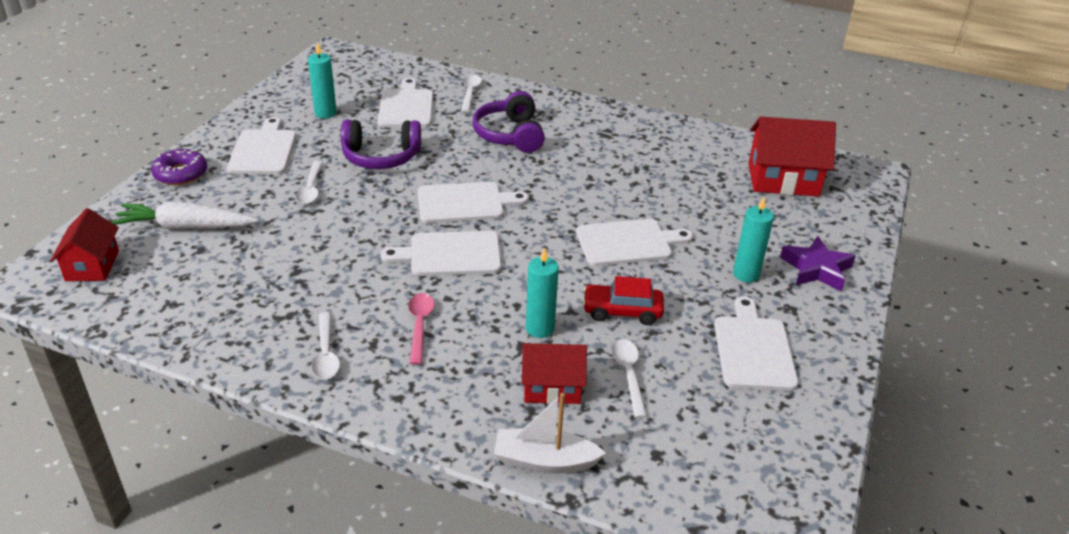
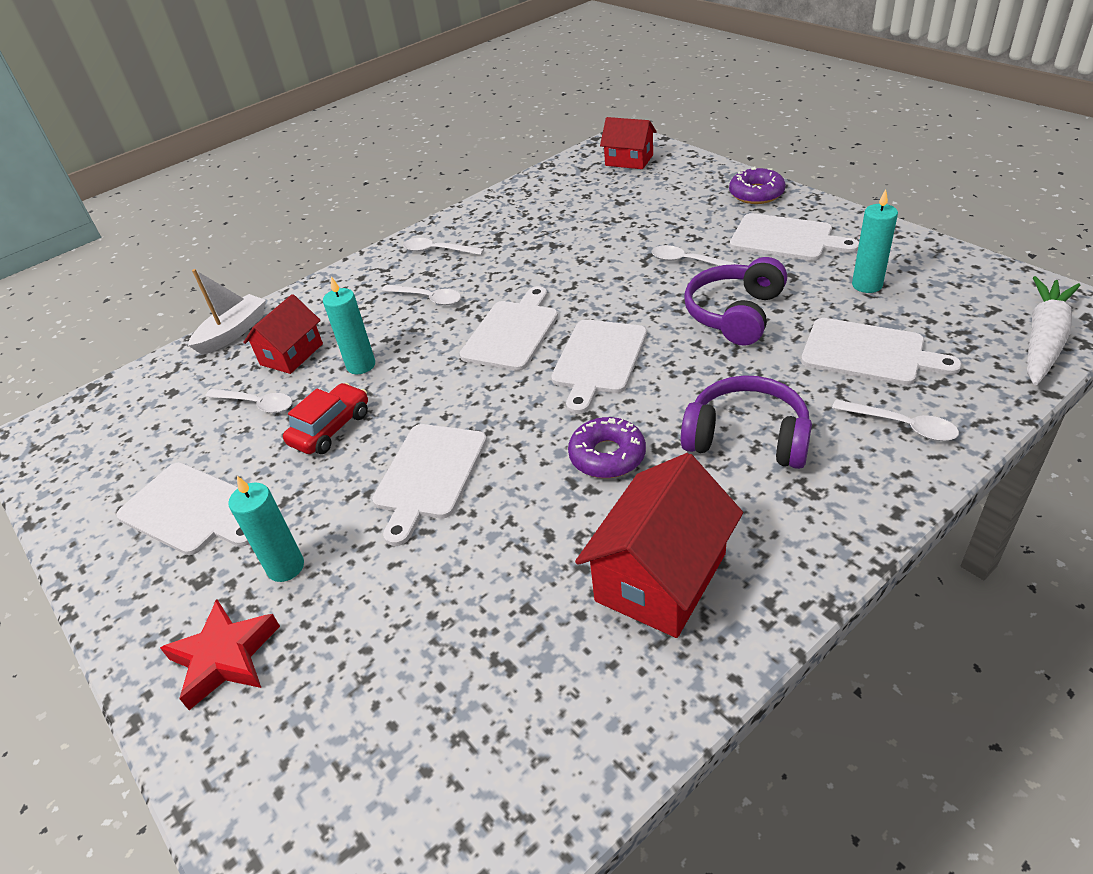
camera: 125 degrees right, 5 degrees up
white carrot [111,202,258,229] -> white carrot moved to [1027,276,1081,385]
pink spoon [408,293,434,365] -> white spoon [382,285,461,305]
red house [748,117,836,197] -> red house moved to [575,453,743,638]
purple star [780,236,855,292] -> red star [160,599,280,710]
none -> purple donut [568,417,646,478]

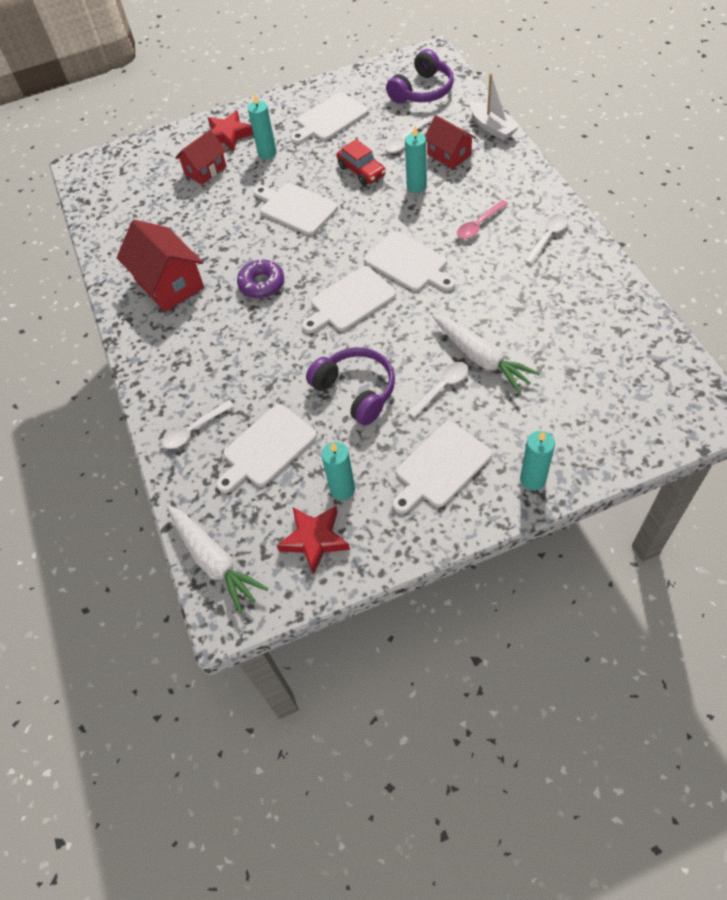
camera: 110 degrees right, 15 degrees up
white spoon [382,285,461,305] -> pink spoon [457,200,508,239]
white cutting board [551,319,647,414] -> white cutting board turned 75 degrees counterclockwise [302,266,396,333]
red house [600,117,657,169] -> red house moved to [175,130,227,185]
purple headphones [681,375,812,469] -> purple headphones moved to [386,49,454,104]
purple donut [729,167,786,204] -> turquoise candle [520,430,555,490]
none -> red star [276,506,350,575]
none -> white carrot [432,314,540,394]

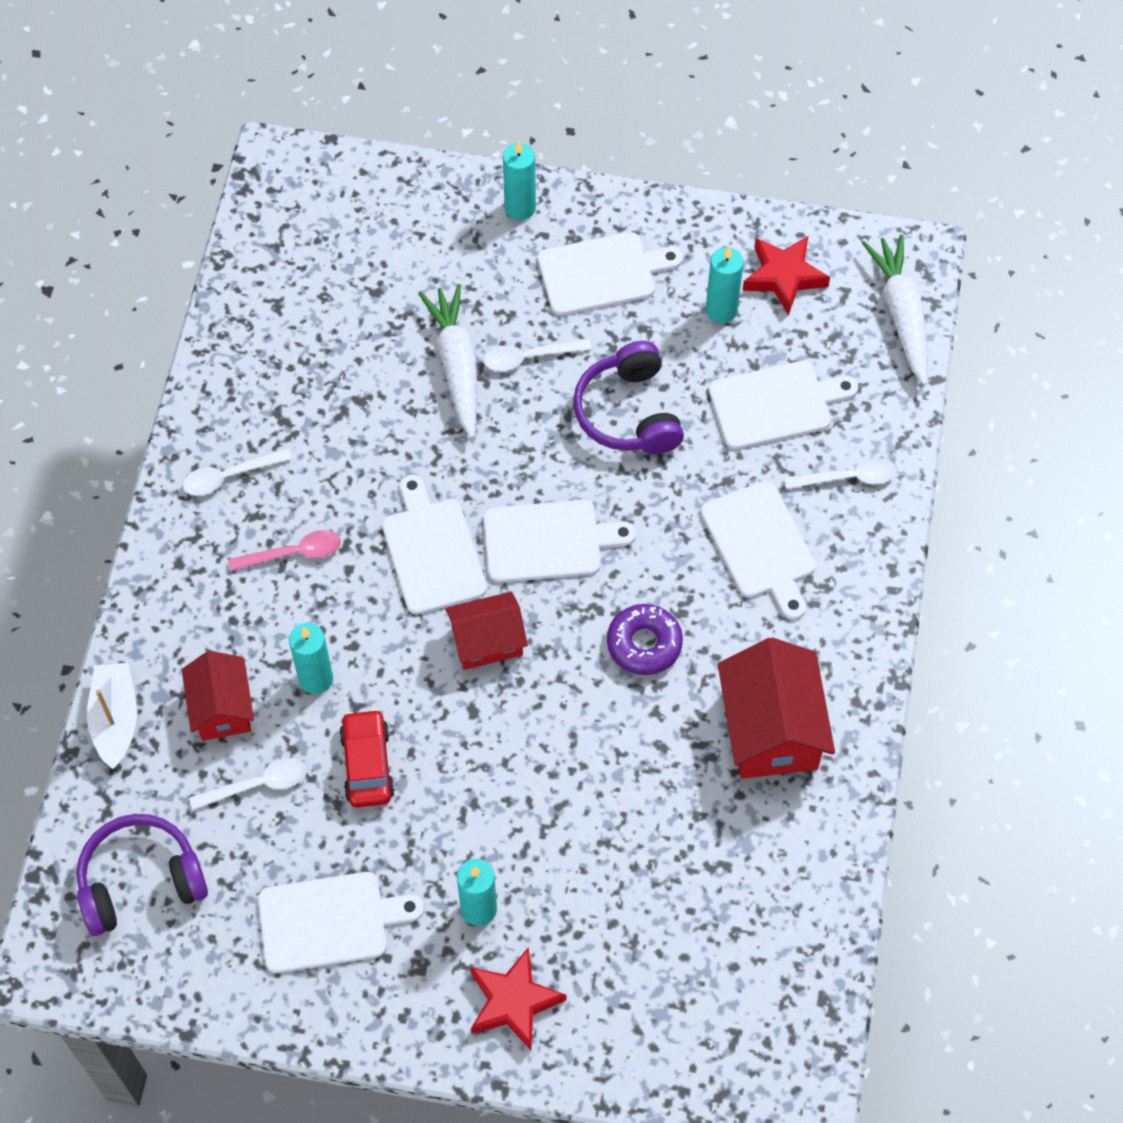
camera: 155 degrees left, 5 degrees up
red house [175,130,227,185] -> red house moved to [445,592,528,670]
white cutting board [254,183,338,235] -> white cutting board moved to [701,481,816,620]

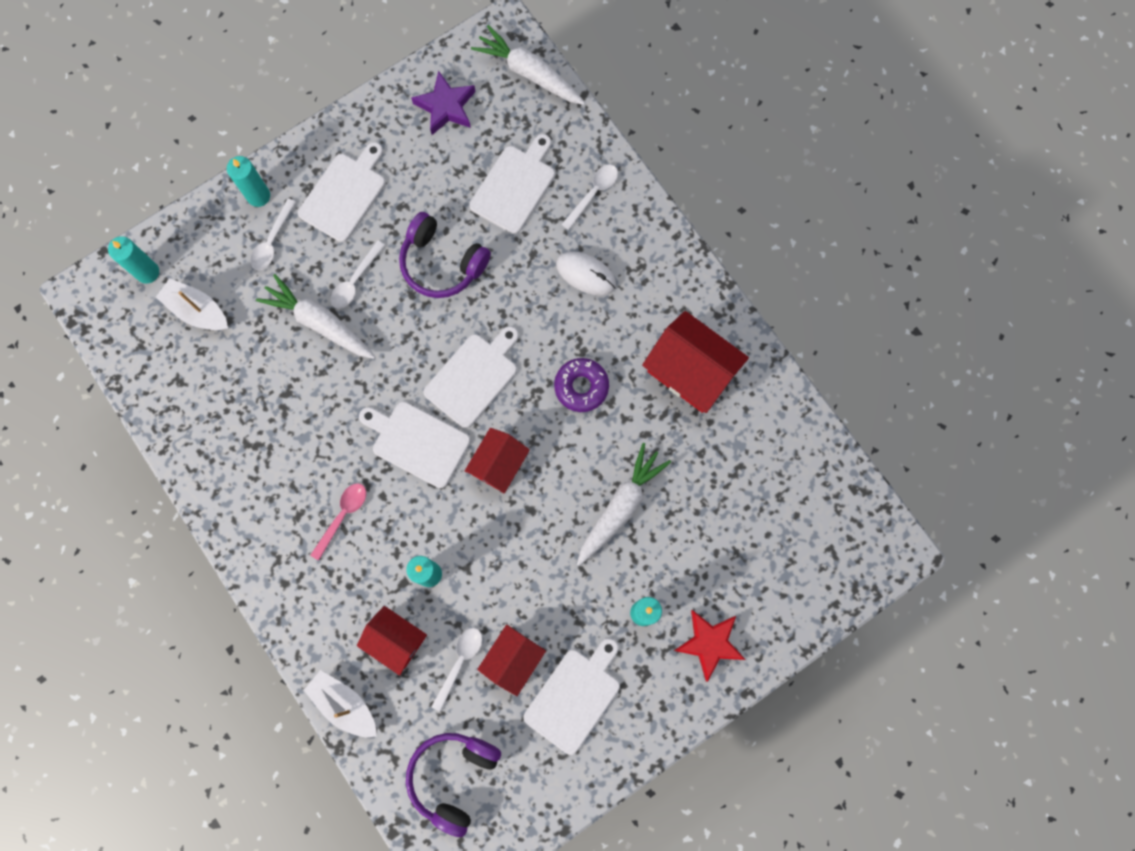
camera: 45 degrees left, 15 degrees up
white spoon [183,448,292,496] -> white spoon moved to [250,198,296,270]
red car [339,709,395,808] -> none
white cutting board [701,481,816,620] -> white mouse [556,251,616,296]
turquoise candle [706,246,744,323] -> turquoise candle moved to [108,236,159,284]
red star [742,235,830,315] -> purple star [411,70,475,135]
none -> white boat [156,278,228,330]
none -> red house [477,625,546,696]
none -> white carrot [577,443,671,566]

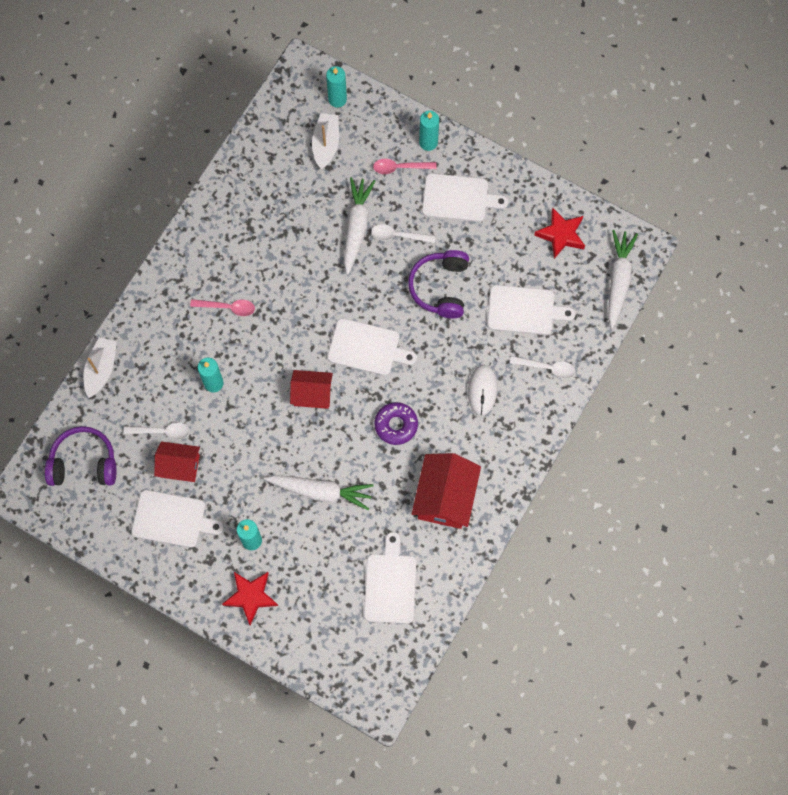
camera: 65 degrees right, 5 degrees down
white spoon [250,198,296,270] -> pink spoon [373,159,437,174]
red house [357,606,427,676] -> none
white cutting board [359,401,471,488] -> white cutting board moved to [364,532,416,624]
purple star [411,70,475,135] -> red star [534,208,585,259]

